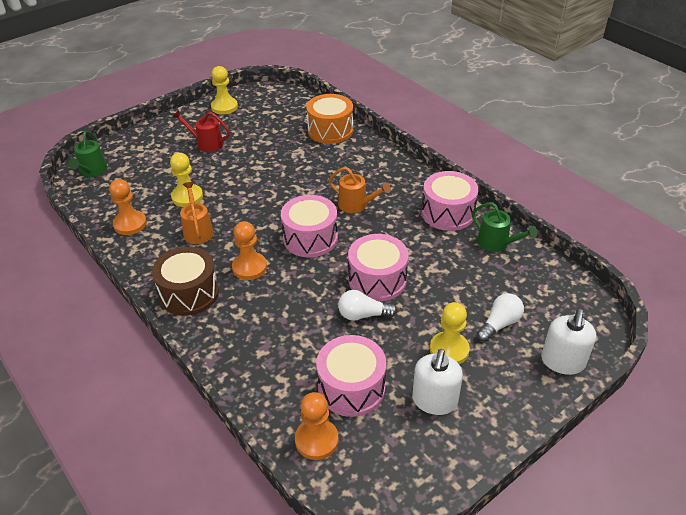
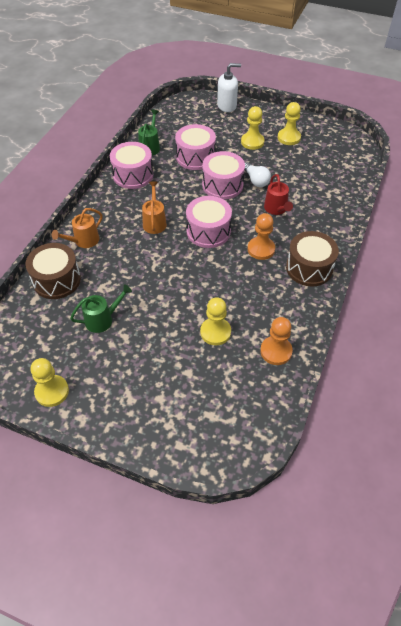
camera: 120 degrees left, 10 degrees up
green watering can [68,131,107,177] -> green watering can moved to [70,284,132,333]
red watering can [172,110,230,152] -> red watering can moved to [264,174,293,215]
orange watering can [180,182,214,244] -> orange watering can moved to [52,208,103,248]
orange pawn [295,392,339,460] -> none
orange drum [306,94,353,144] -> brown drum [25,243,81,299]
pink drum [316,335,386,417] -> pink drum moved to [175,124,216,170]
white soap dispenser [412,349,463,415] -> yellow pawn [278,102,301,145]
white light bulb [477,293,524,342] -> none

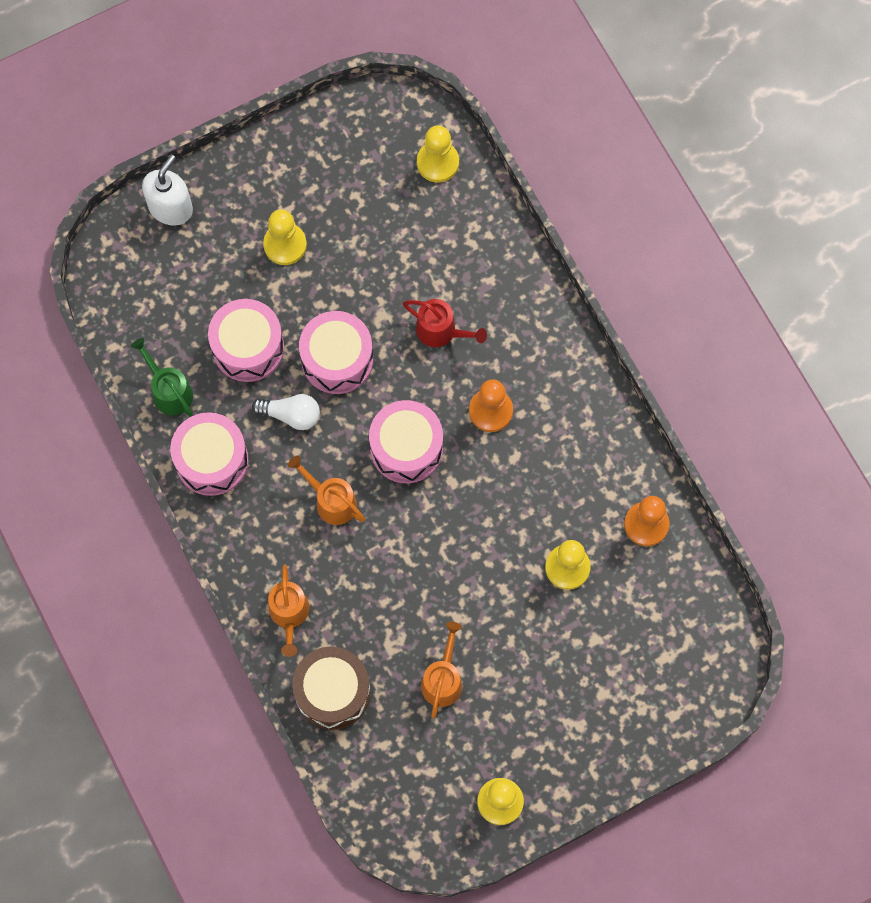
camera: 50 degrees left, 20 degrees up
green watering can [70,284,132,333] -> orange watering can [421,622,462,718]
white light bulb [245,162,271,187] -> white light bulb moved to [252,394,320,430]
yellow pawn [278,102,301,145] -> yellow pawn moved to [417,125,459,183]
brown drum [286,231,339,287] -> none

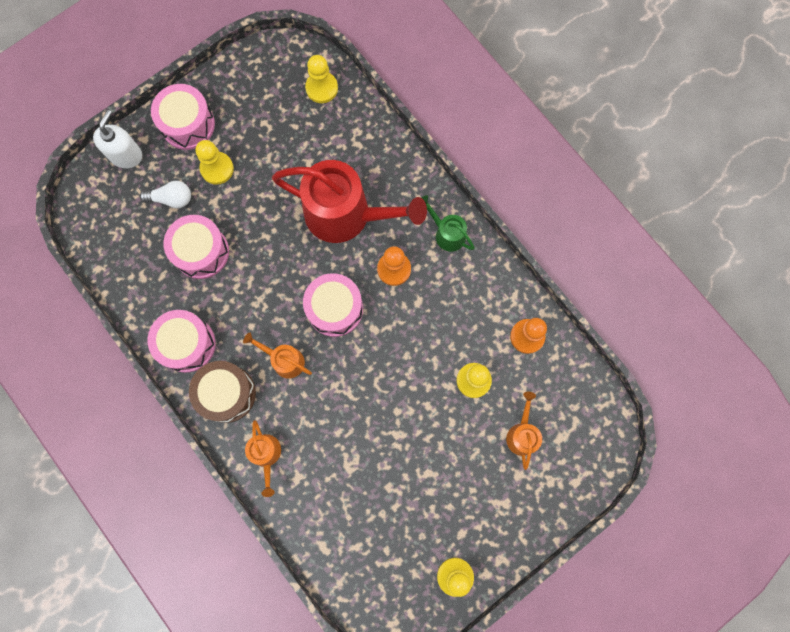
camera: 10 degrees left, 5 degrees up
green watering can [131,338,193,417] -> green watering can moved to [422,195,475,252]
white light bulb [252,394,320,430] -> white light bulb moved to [140,181,191,208]
brown drum [292,646,370,730] -> brown drum moved to [189,361,256,423]
pink drum [299,311,373,394] -> pink drum moved to [151,84,215,150]
red watering can [403,299,487,347] -> red watering can [272,160,427,243], size x2.15
orange watering can [421,622,462,718] -> orange watering can moved to [506,392,542,470]

